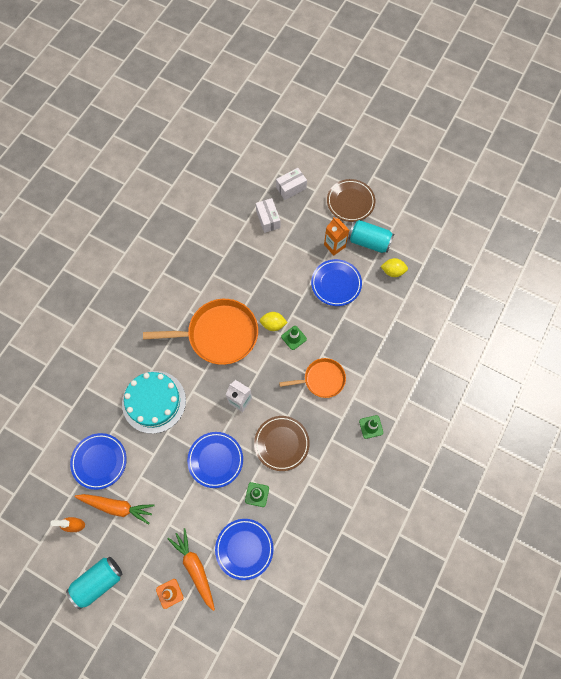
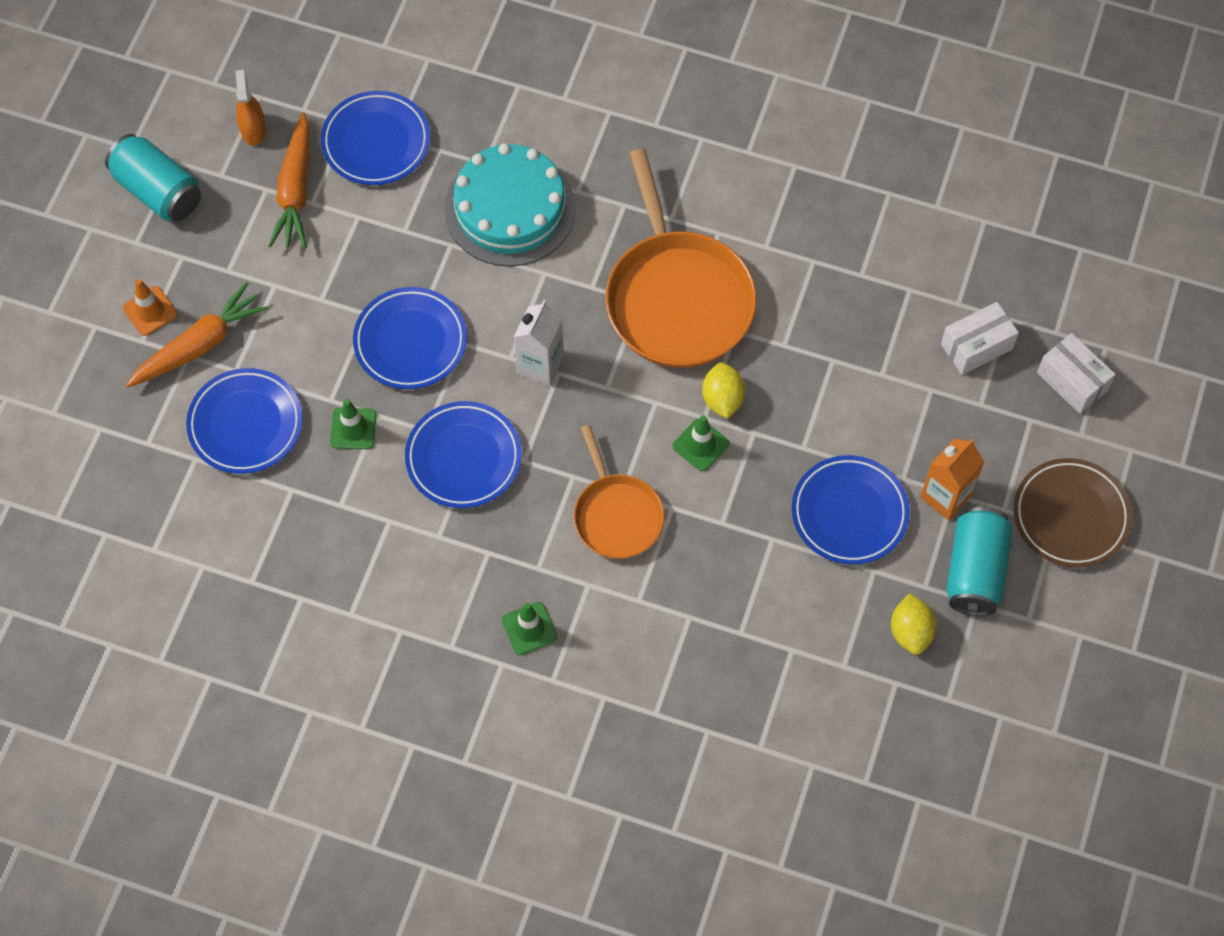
camera: 80 degrees right, 5 degrees down
brown plate [254,416,310,471] -> blue plate [405,401,521,508]

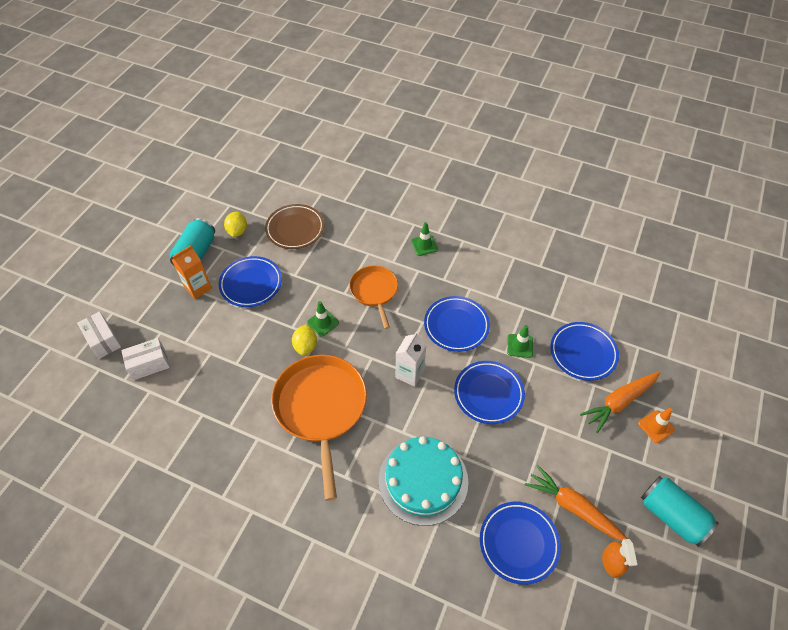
camera: 175 degrees left, 10 degrees down
orange carrot [268,112,310,248] -> orange carrot turned 60 degrees counterclockwise [525,465,628,541]
brown plate [1013,458,1132,568] -> brown plate moved to [265,204,324,249]

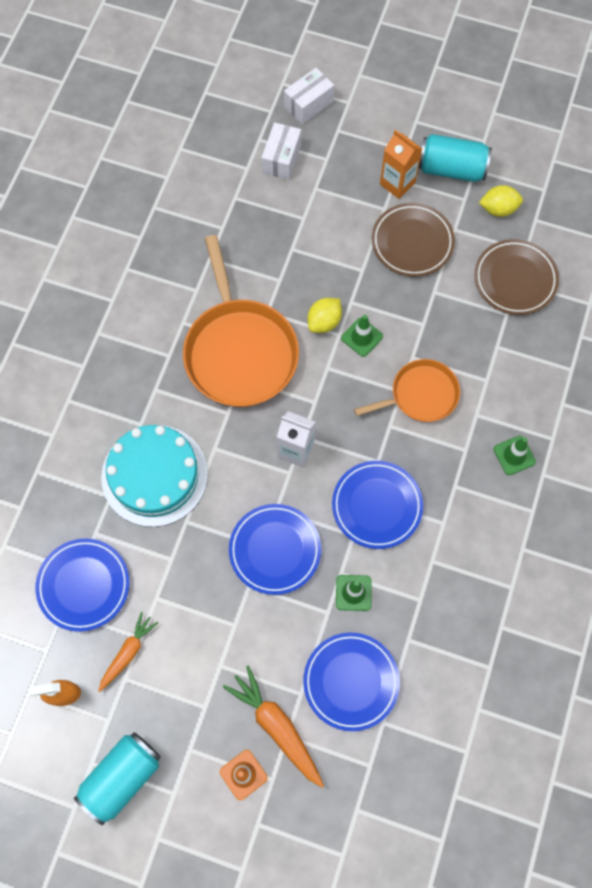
camera: 85 degrees right, 15 degrees up
white box [121,338,170,380] -> white box turned 45 degrees clockwise [261,122,301,180]
blue plate [219,256,282,307] -> brown plate [372,203,455,277]
orange pan [271,355,367,501] -> orange pan turned 90 degrees clockwise [183,235,299,407]
yellow lemon [292,324,317,356] -> yellow lemon turned 45 degrees counterclockwise [308,298,342,333]
orange carrot [525,465,628,541] -> orange carrot [98,612,158,692], size x0.65

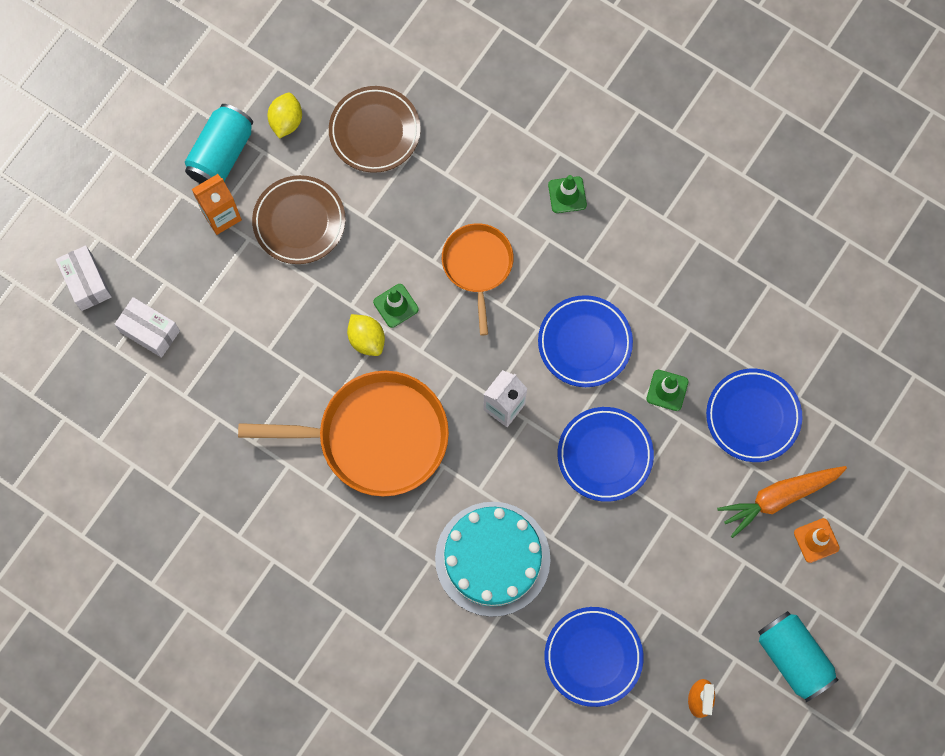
camera: 75 degrees left, 5 degrees up
orange carrot [98,612,158,692] -> none

